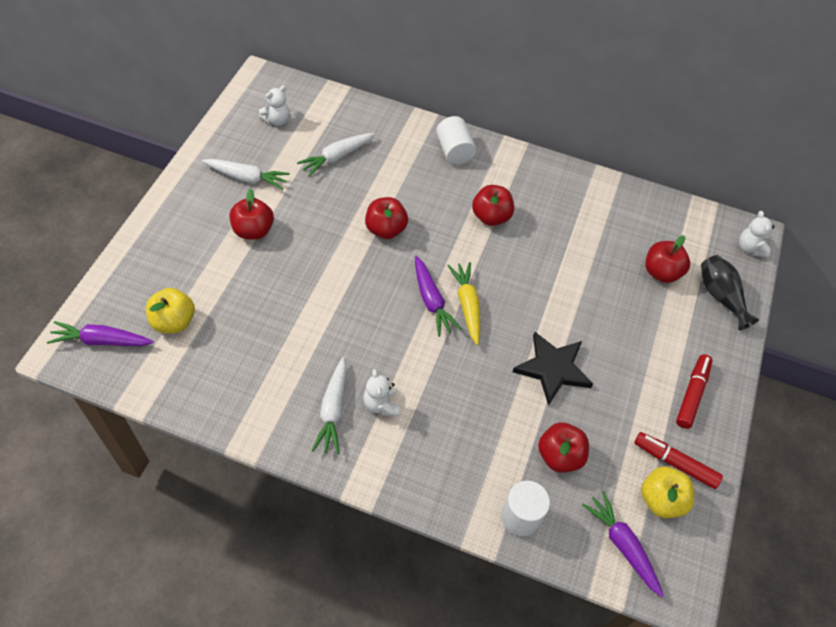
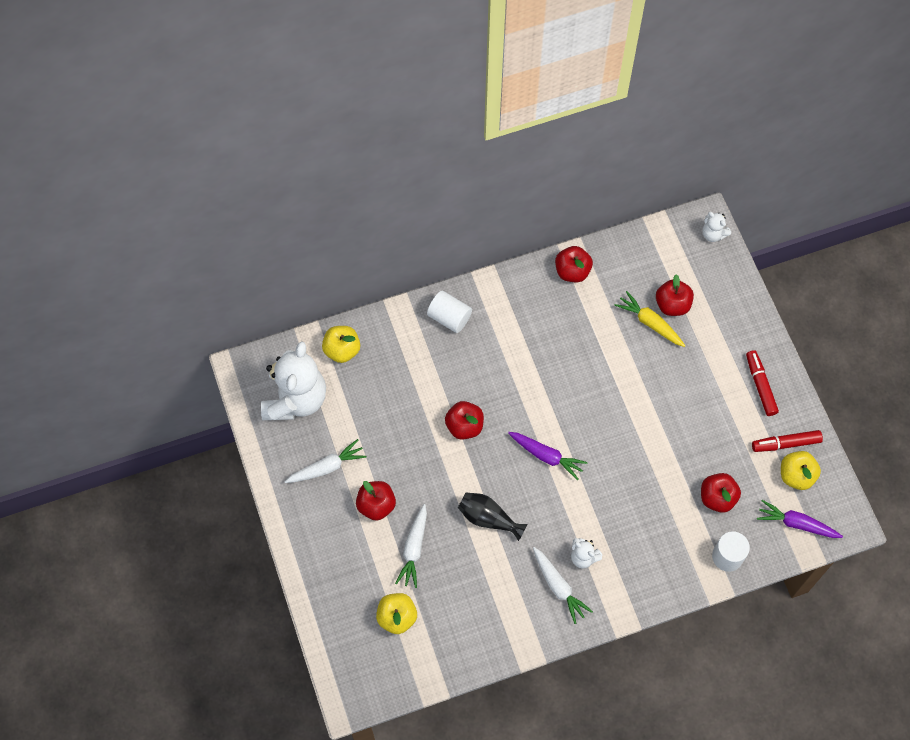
camera: 35 degrees left, 10 degrees up
purple carrot [47,321,154,346] -> none
white teddy bear [259,86,290,126] -> white teddy bear [261,341,326,420], size x2.28
white carrot [297,133,375,177] -> white carrot moved to [395,504,427,588]
yellow carrot [447,262,480,345] -> yellow carrot moved to [615,291,685,347]
red apple [472,185,514,226] -> red apple moved to [555,246,593,282]
black star [513,332,593,406] -> none
black vase [701,255,759,330] -> black vase moved to [458,492,527,541]
none -> yellow apple [322,326,360,363]

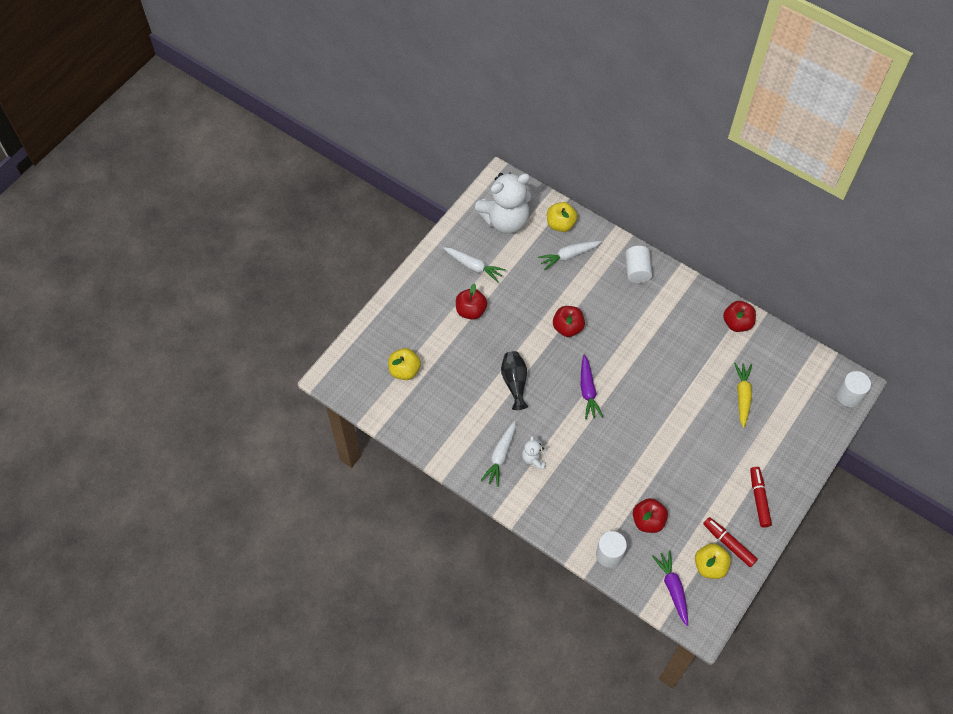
camera: 55 degrees right, 5 degrees down
white carrot [395,504,427,588] -> white carrot moved to [538,241,602,270]
red apple [656,274,694,316] -> none
white teddy bear [702,212,731,242] -> white cylinder [837,371,871,407]
red marker [746,350,779,416] -> red marker turned 45 degrees counterclockwise [750,467,772,528]

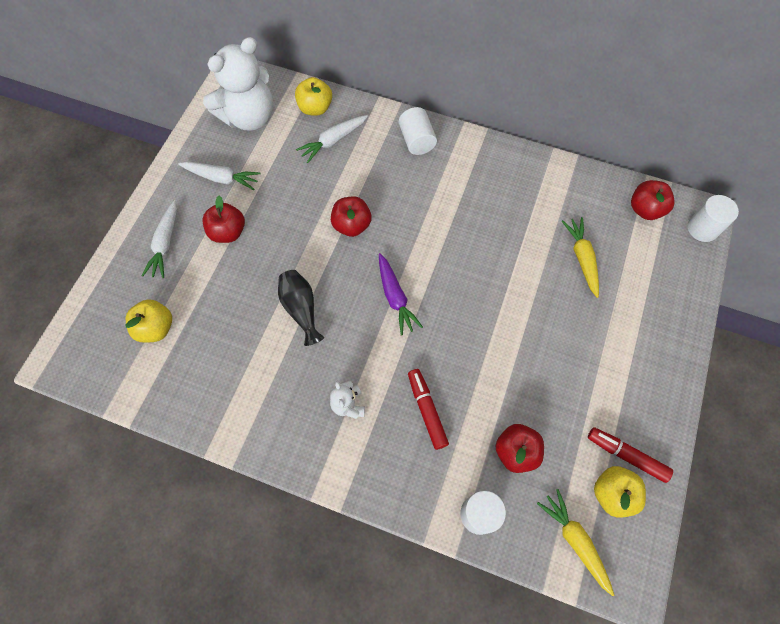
camera: 15 degrees left, 5 degrees up
white carrot [481,420,516,487] -> white carrot moved to [142,200,177,278]
purple carrot [652,550,688,626] -> yellow carrot [537,489,614,596]
red apple [723,301,756,332] -> red apple moved to [631,180,675,220]
red marker [750,467,772,528] -> red marker moved to [408,369,449,450]

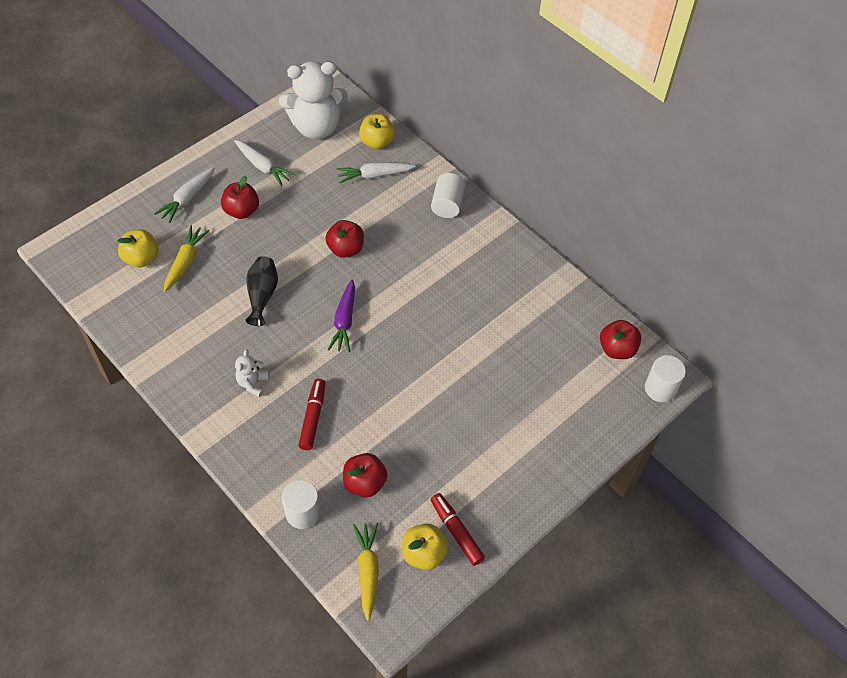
camera: 25 degrees right, 10 degrees down
yellow carrot [562,217,599,298] -> yellow carrot moved to [164,225,210,292]

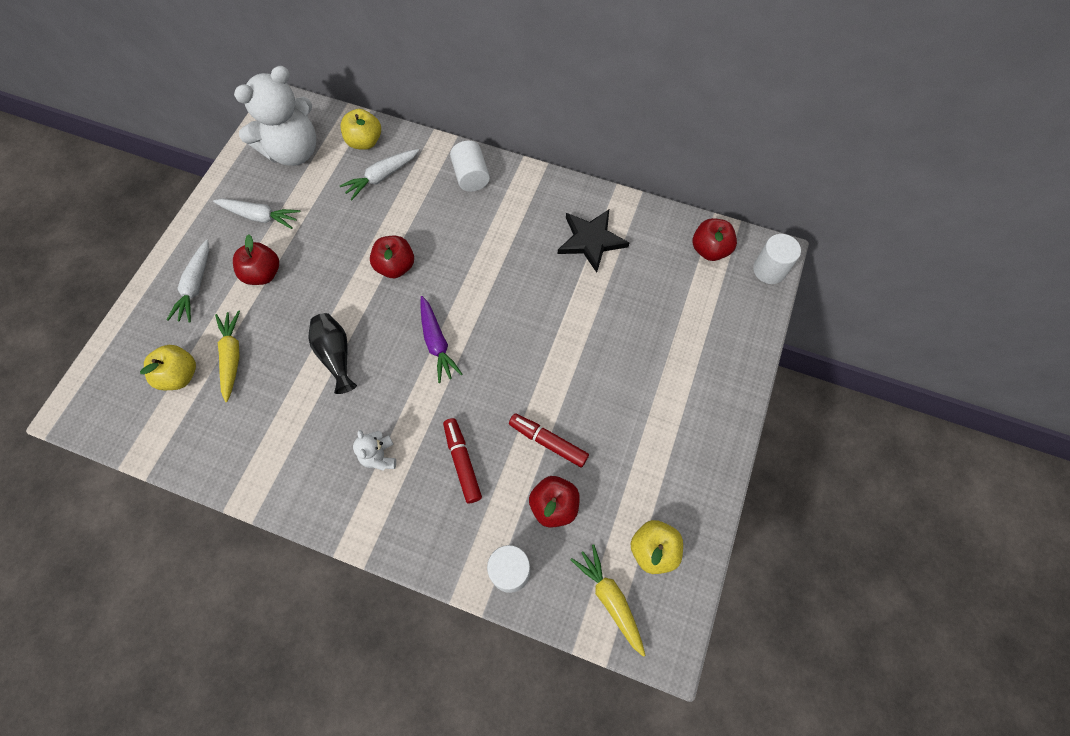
camera: 25 degrees left, 10 degrees up
red marker [430,493,485,566] -> red marker moved to [509,413,589,468]
none -> black star [558,209,629,273]

